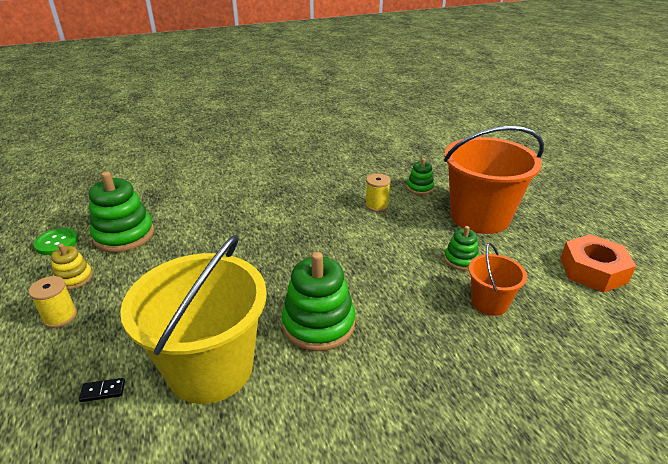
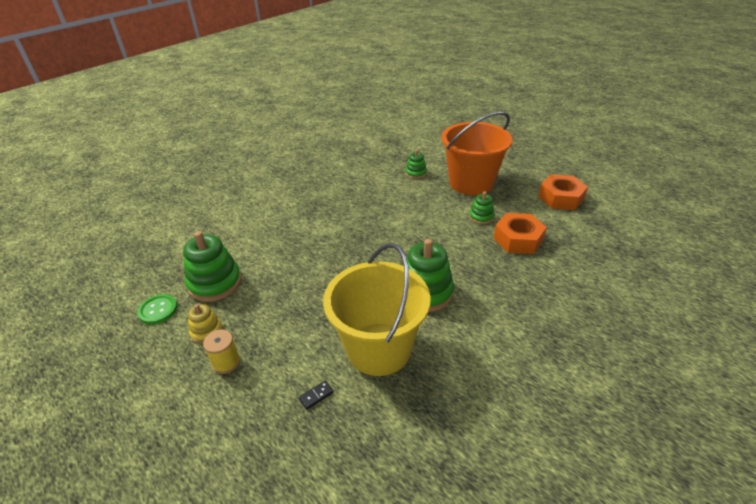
camera: 25 degrees left, 5 degrees up
yellow spool [365,174,391,212] -> none
orange bucket [469,243,527,316] -> orange nut [494,213,547,254]

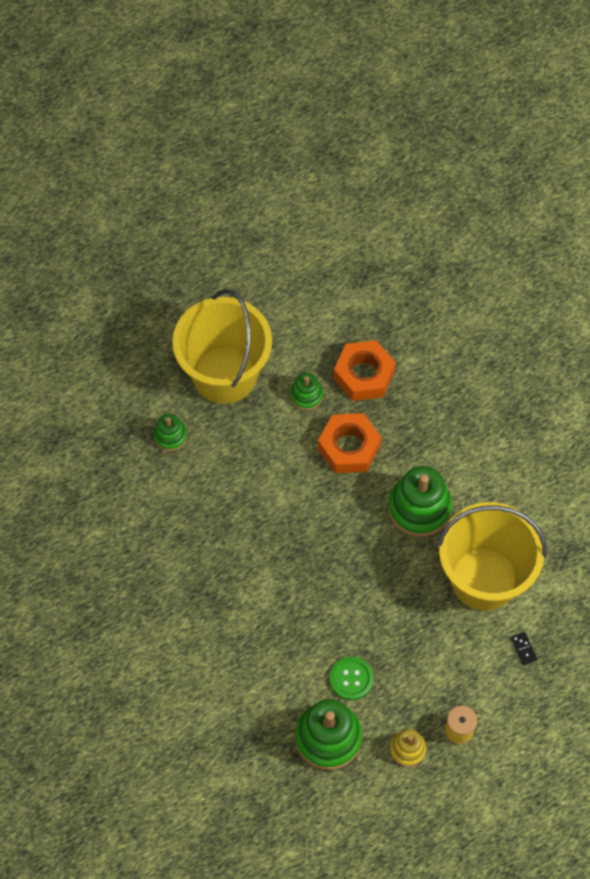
camera: 75 degrees left, 25 degrees up
green button [137,294,178,324] -> green button moved to [330,657,374,700]
orange bucket [441,111,513,195] -> yellow bucket [172,289,272,404]
orange nut [538,174,588,210] -> orange nut moved to [318,413,381,473]

